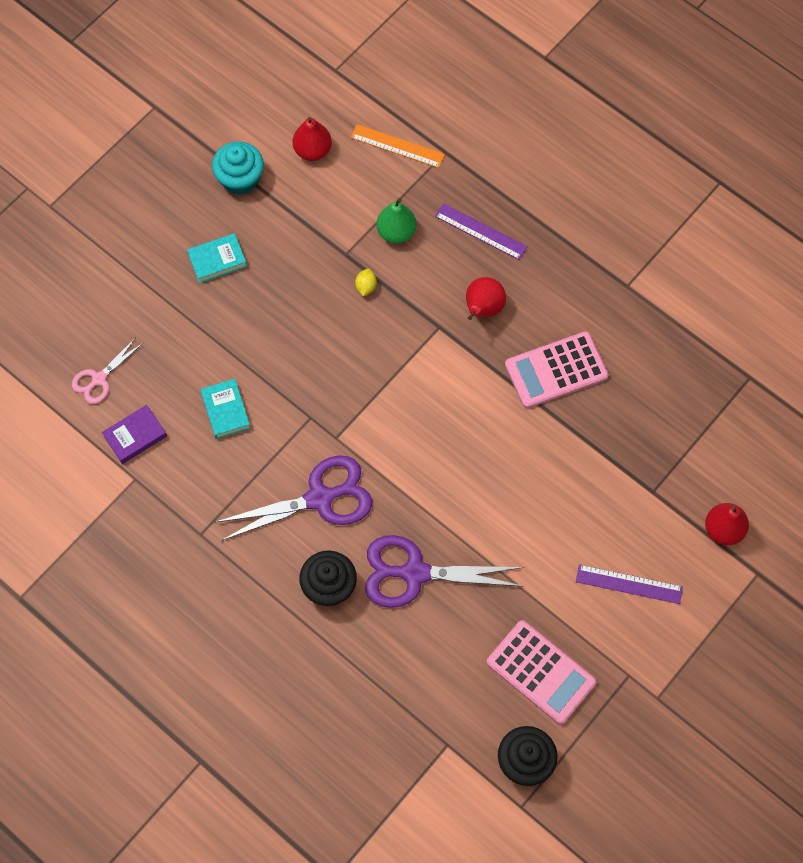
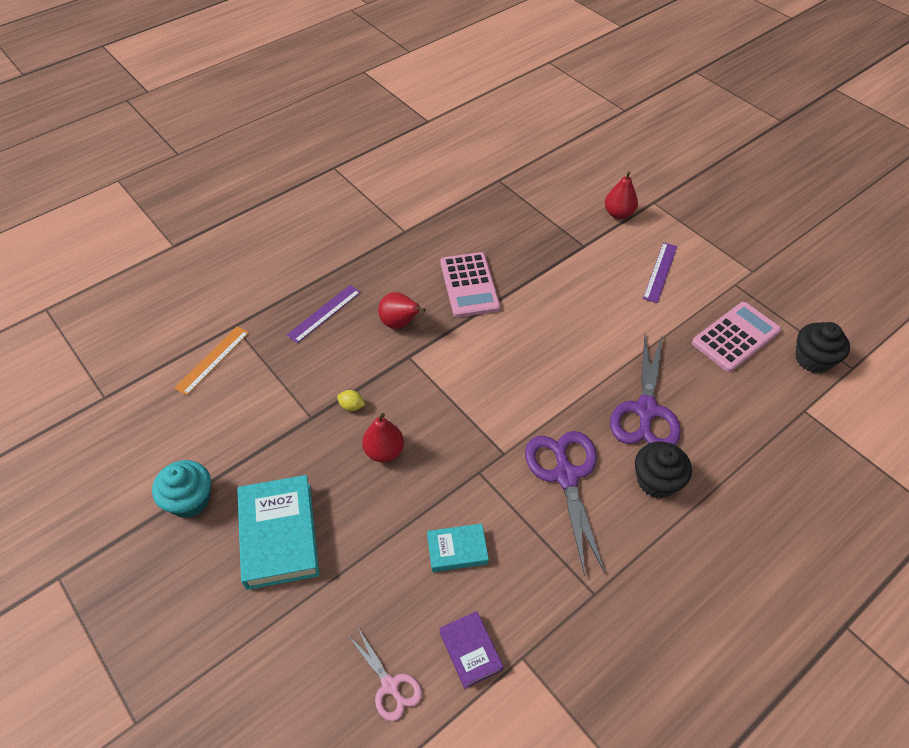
camera: 80 degrees left, 15 degrees down
turquoise book [187,233,247,283] -> turquoise book [237,475,319,590], size x1.83
red pear [293,117,332,161] -> red pear moved to [362,413,404,462]
green pear [377,198,416,244] -> none

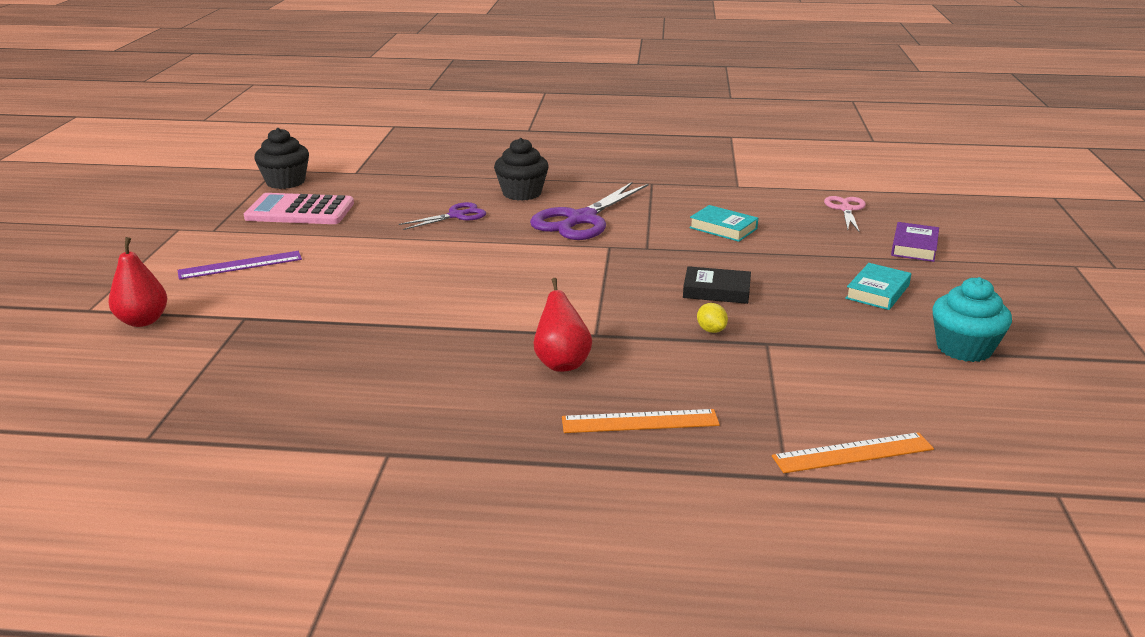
camera: 135 degrees left, 25 degrees down
turquoise book [237,475,319,590] -> turquoise book [845,263,911,310], size x0.55
purple ruler [287,285,361,343] -> orange ruler [562,409,720,433]
red pear [362,413,404,462] -> black book [683,266,751,304]
purple book [439,611,503,689] -> purple book moved to [891,222,939,262]
pink calculator [440,252,500,317] -> none
purple scissors [610,334,681,445] -> purple scissors [399,202,486,230], size x0.55

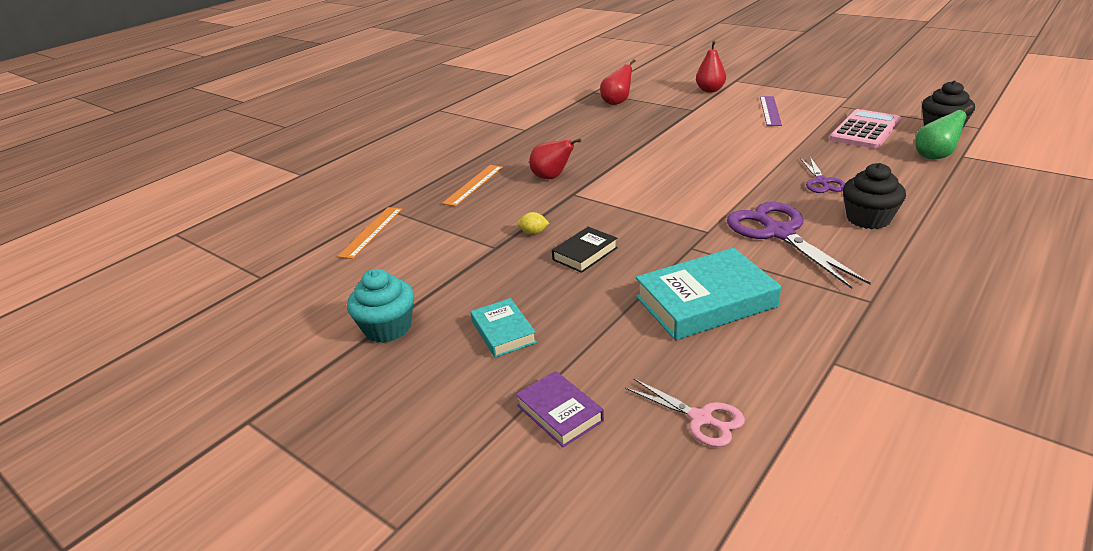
camera: 125 degrees right, 5 degrees up
turquoise book [689,205,758,242] -> turquoise book [636,248,781,340], size x1.83
none -> red pear [600,59,636,105]
none -> green pear [916,105,973,160]

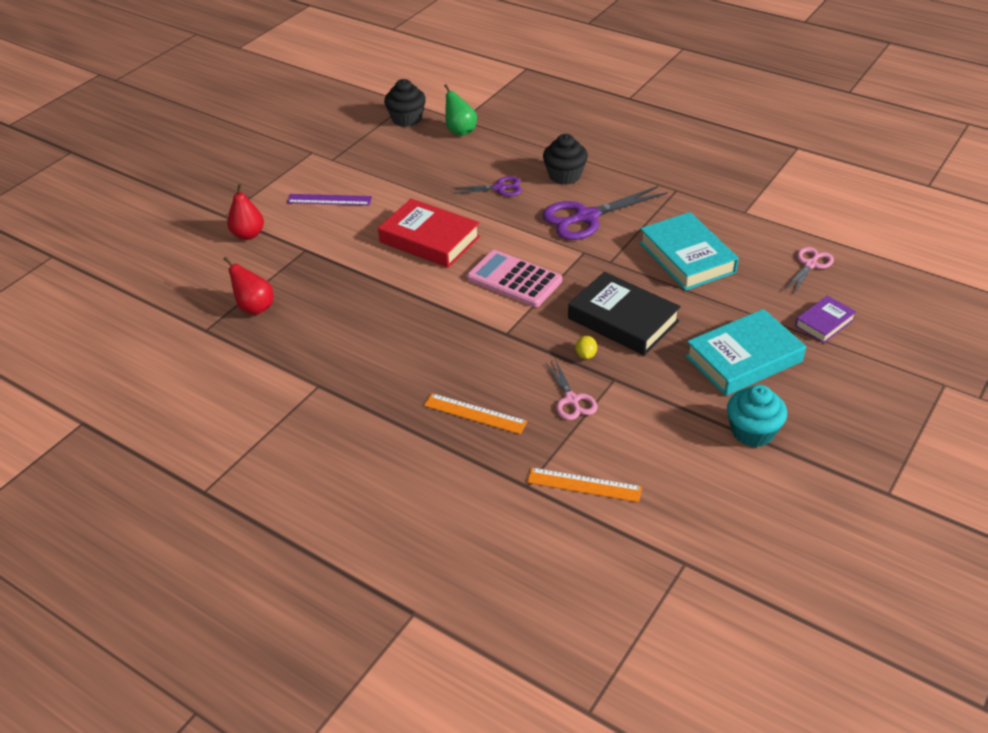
camera: 95 degrees left, 10 degrees up
turquoise book [470,298,537,358] -> turquoise book [685,309,806,396], size x1.83
red pear [529,139,581,179] -> none
black book [552,227,618,273] -> black book [568,272,681,356], size x1.83
pink calculator [830,109,901,149] -> pink calculator moved to [467,250,562,307]
none -> red book [378,199,480,268]
none -> pink scissors [545,359,597,420]

